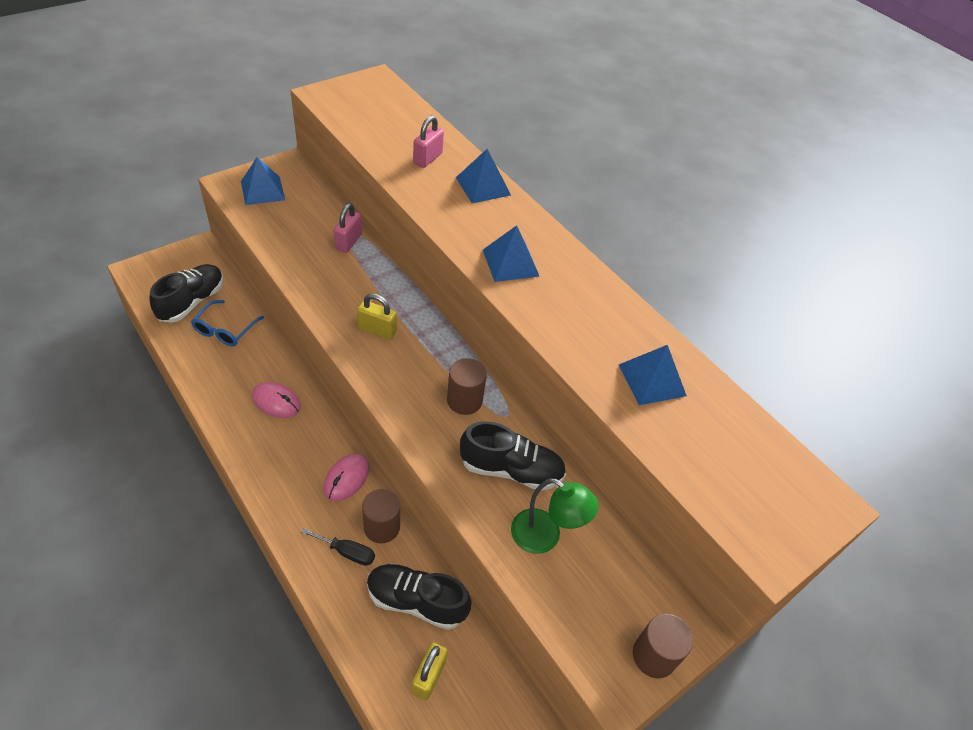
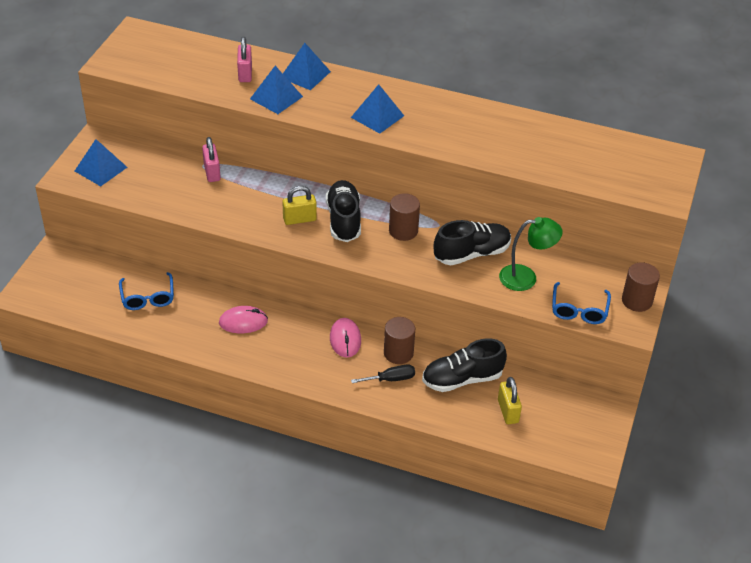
camera: 30 degrees left, 5 degrees down
black shoe [149,264,224,322] -> black shoe moved to [326,180,361,242]
blue pyramid [619,345,687,405] -> blue pyramid moved to [250,66,303,114]
none -> blue glasses [552,282,611,324]

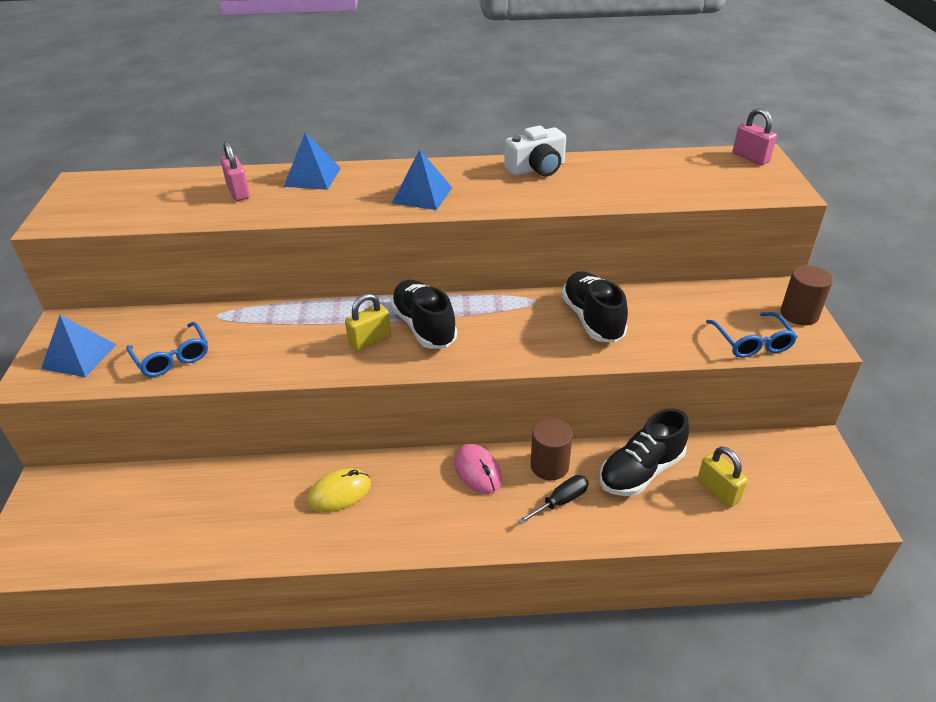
camera: 20 degrees left, 5 degrees down
blue glasses [119,272,174,310] -> blue glasses moved to [126,322,208,377]
pink padlock [202,137,221,182] -> pink padlock moved to [733,108,777,165]
pink mouse [219,306,268,333] -> yellow mouse [307,469,371,512]
blue pyramid [250,66,303,114] -> none
brown cylinder [389,193,420,241] -> none
black shoe [434,220,511,265] -> black shoe turned 60 degrees counterclockwise [562,271,628,343]
green lamp [499,217,563,291] -> none
none -> white camera [504,126,566,177]

